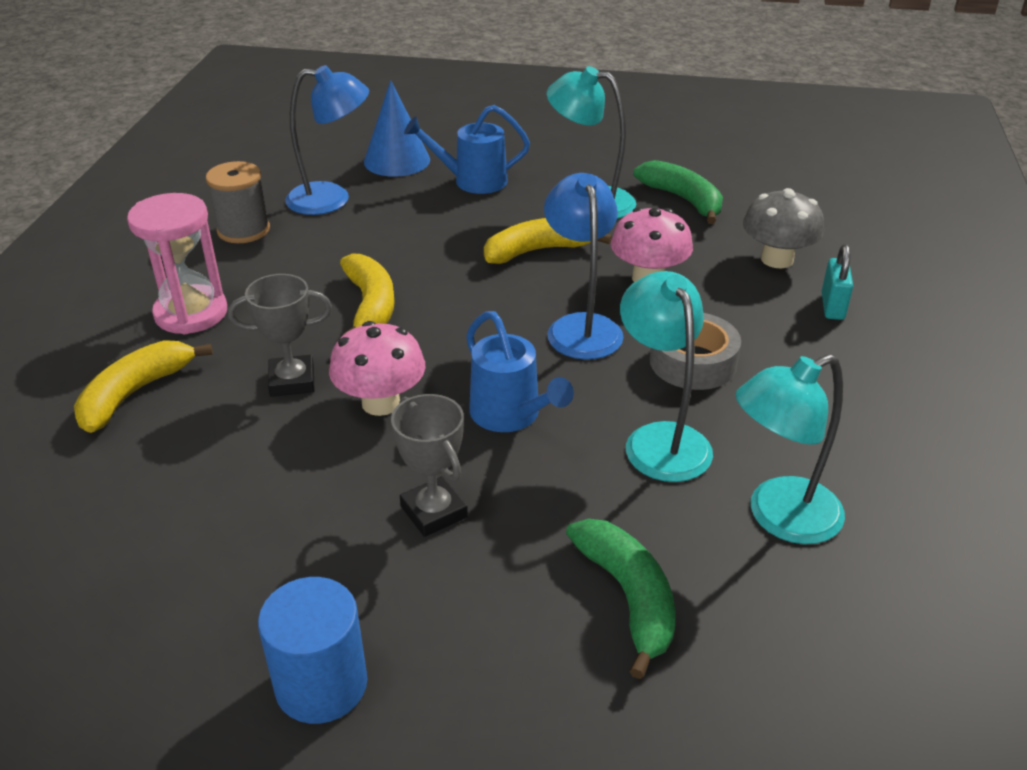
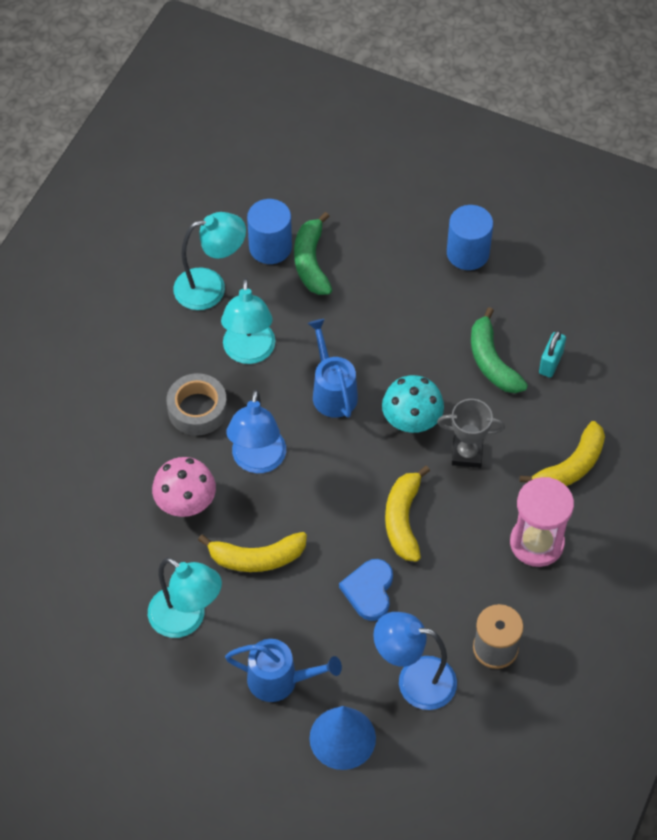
camera: 165 degrees left, 20 degrees up
pink mushroom [329,321,425,416] -> turquoise mushroom [382,375,444,433]
grey trophy [391,394,468,537] -> none
green banana [633,160,723,224] -> green banana moved to [471,307,528,393]
grey mushroom [743,188,824,268] -> none
turquoise padlock [821,244,853,320] -> turquoise padlock moved to [539,330,566,378]
none -> blue cylinder [247,199,292,264]
none -> blue heart [339,559,393,621]

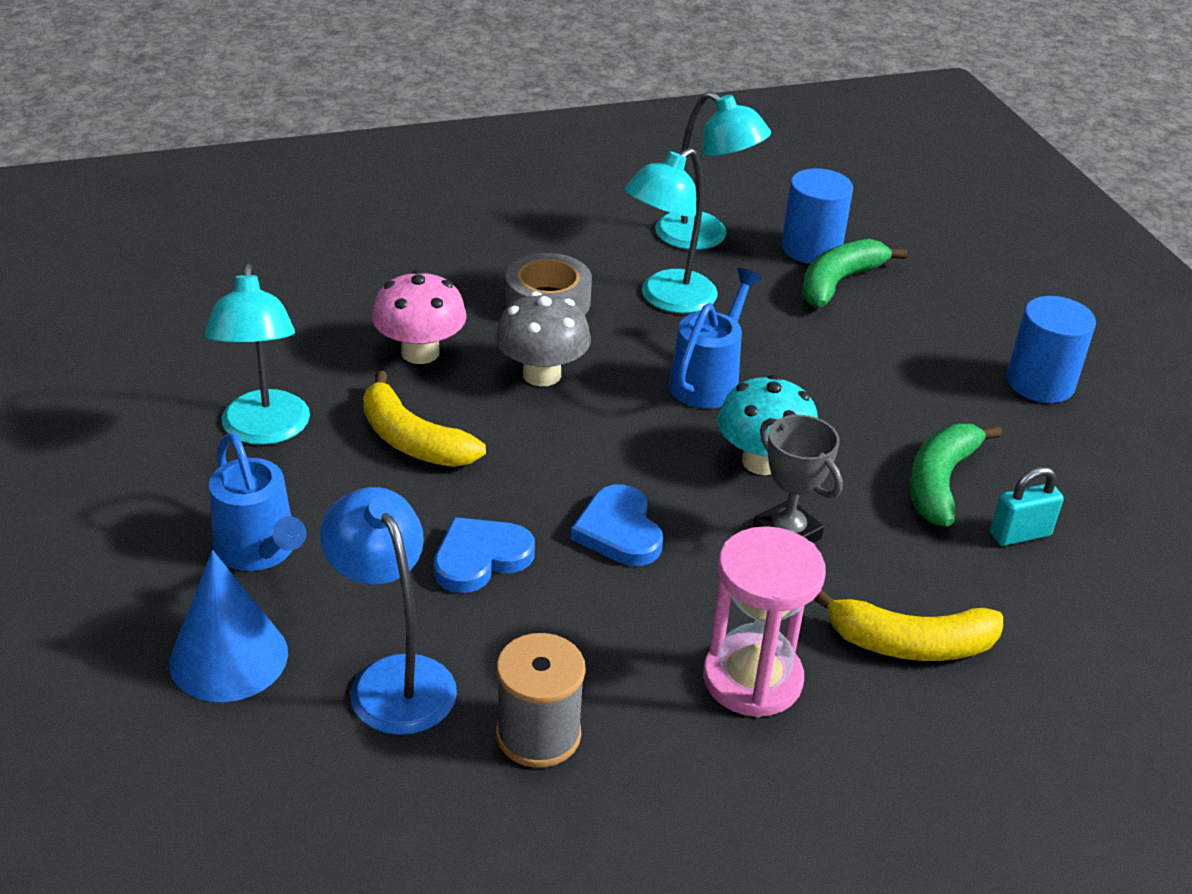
camera: 45 degrees right, 20 degrees down
blue lamp [226,390,286,473] -> grey mushroom [495,291,591,386]
yellow banana [385,466,430,562] -> blue heart [571,484,663,566]

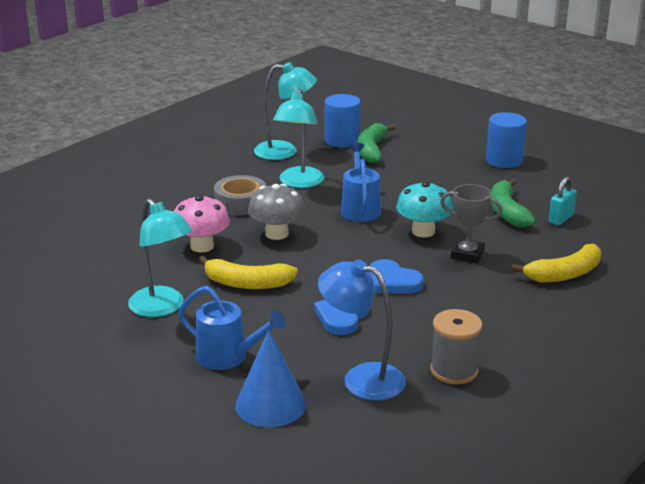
camera: 30 degrees left, 10 degrees down
pink hourglass [703,526,826,717] -> none

